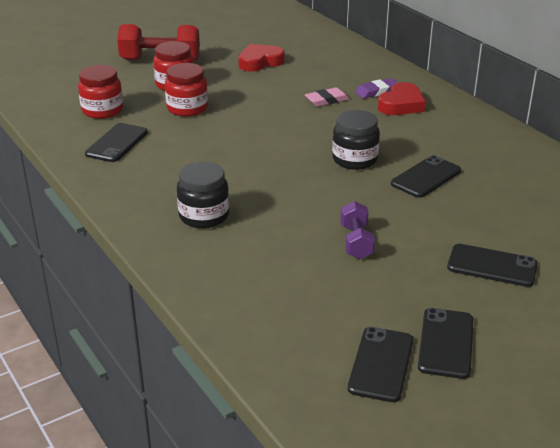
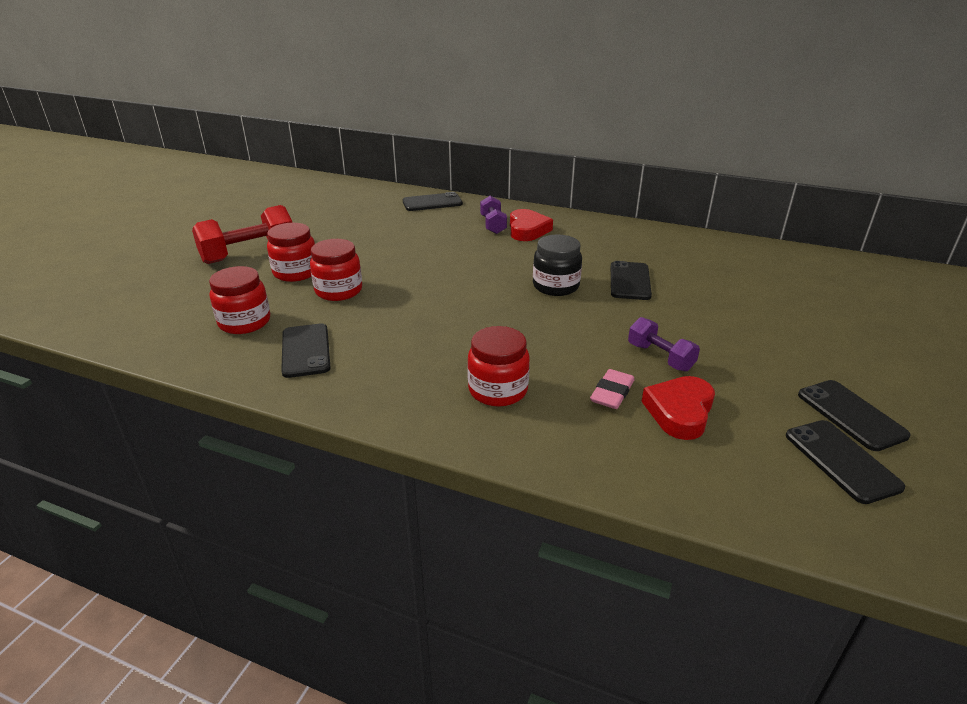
camera: 35 degrees left, 0 degrees up
black jar [177,162,229,228] -> red jar [467,326,530,407]
red heart [238,44,285,72] -> red heart moved to [641,376,715,440]
pink eraser [305,87,349,106] -> pink eraser moved to [590,369,635,409]
purple eraser [355,78,398,98] -> purple dumbbell [480,196,507,234]
black phone [447,244,538,287] -> black phone moved to [403,192,463,211]

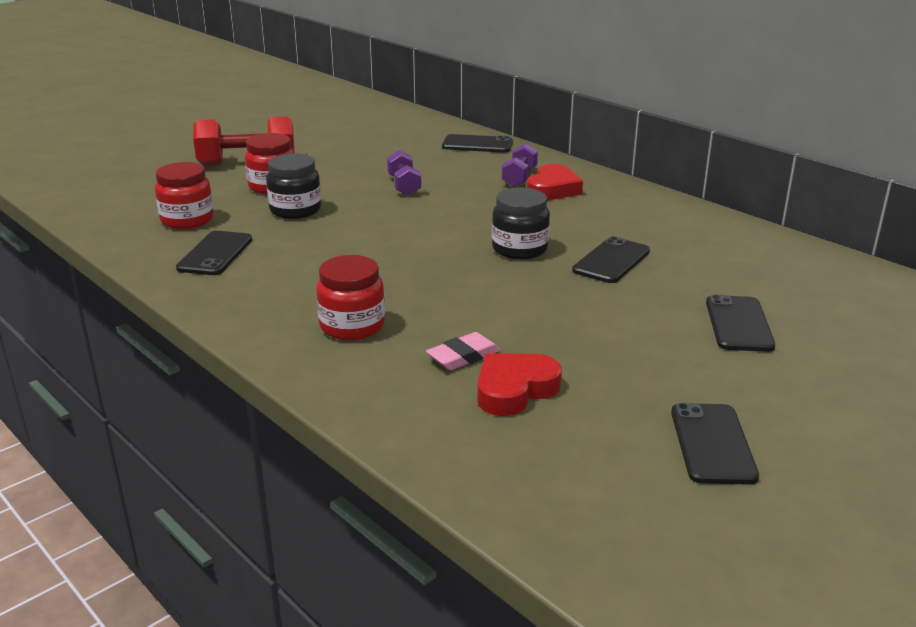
camera: 25 degrees right, 5 degrees down
red jar [310,239,362,301] -> black jar [266,154,321,219]
purple dumbbell [628,317,700,371] -> purple dumbbell moved to [387,150,421,196]
black phone [786,420,905,504] -> black phone moved to [706,294,775,352]

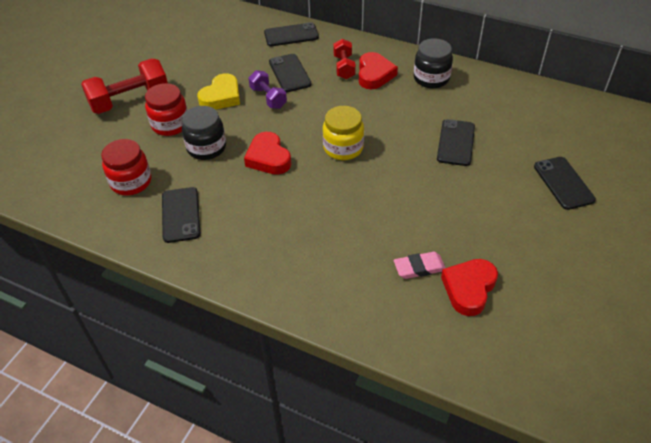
camera: 20 degrees left, 20 degrees up
red jar [316,255,385,340] -> none
pink eraser [426,332,500,370] -> pink eraser turned 45 degrees clockwise [394,252,445,279]
black jar [492,187,550,260] -> black jar moved to [414,38,453,88]
purple dumbbell [502,143,538,187] -> red dumbbell [333,39,356,79]
black phone [671,403,759,485] -> black phone moved to [269,54,312,92]
none -> yellow heart [197,73,240,110]
none -> red heart [244,132,291,175]
none -> yellow jar [323,106,364,160]

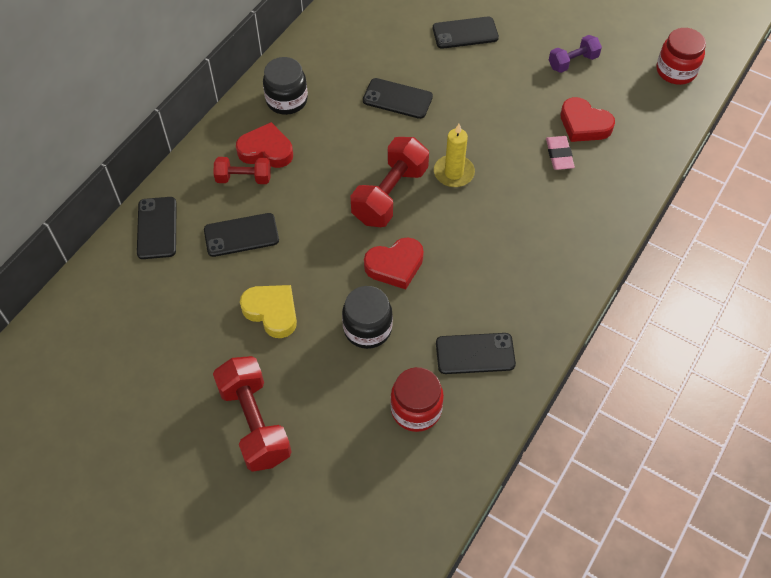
camera: 85 degrees left, 10 degrees up
red jar [145,83,187,136] -> red jar moved to [656,28,706,85]
purple dumbbell [248,70,287,109] -> purple dumbbell moved to [549,35,602,73]
yellow jar [323,106,364,160] -> red dumbbell [350,137,429,227]
none -> yellow candle [434,124,475,187]

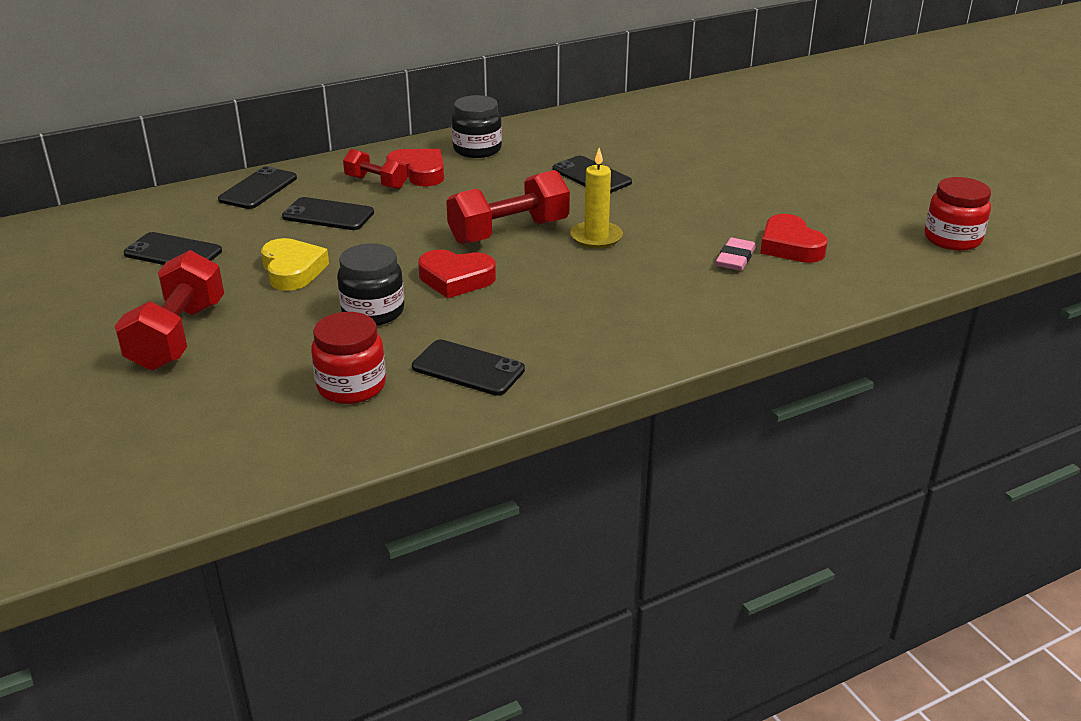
camera: 30 degrees right, 25 degrees down
black phone [433,16,499,49] -> black phone moved to [124,232,222,265]
purple dumbbell [549,35,602,73] -> none

